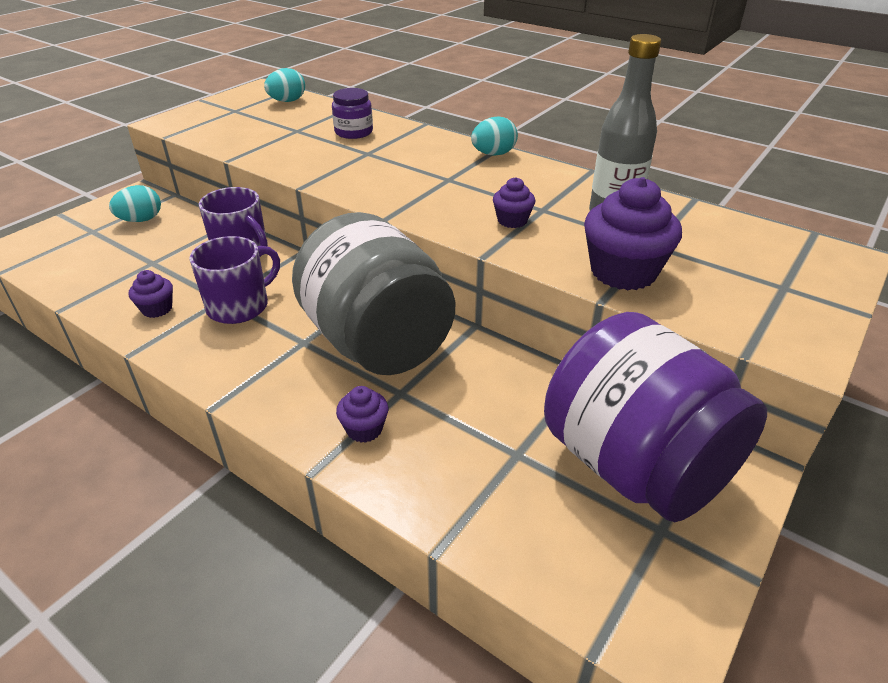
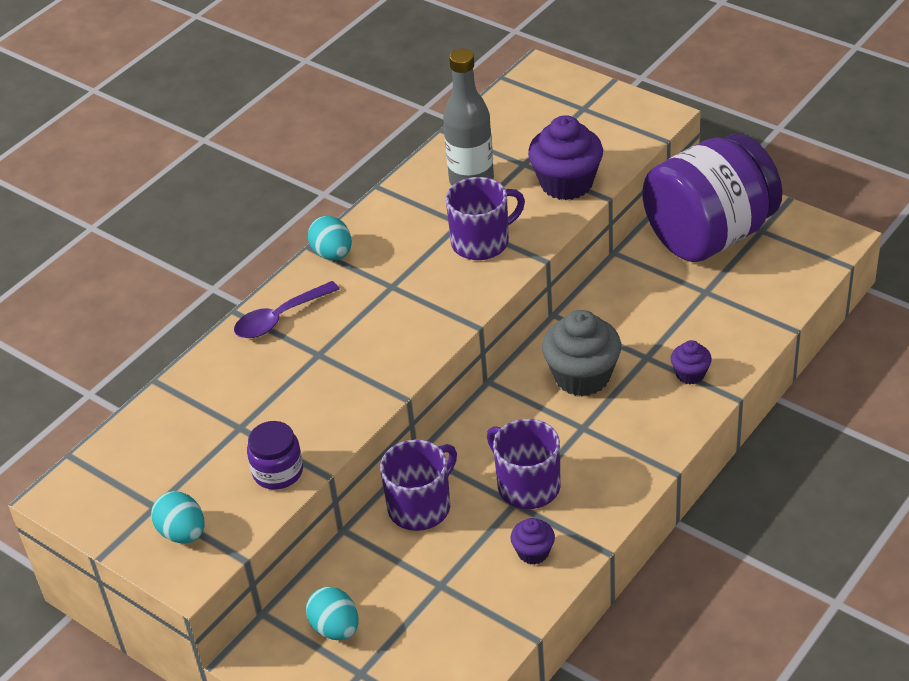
camera: 85 degrees left, 5 degrees up
turquoise egg [264,68,305,102] -> turquoise egg moved to [151,491,205,543]
grey jar [292,212,456,375] -> grey cupcake [542,310,621,396]
purple jar [332,88,373,139] -> purple jar moved to [247,421,303,490]
purple cupcake [493,177,535,228] -> purple mug [446,177,525,260]
none -> purple spoon [234,281,340,338]

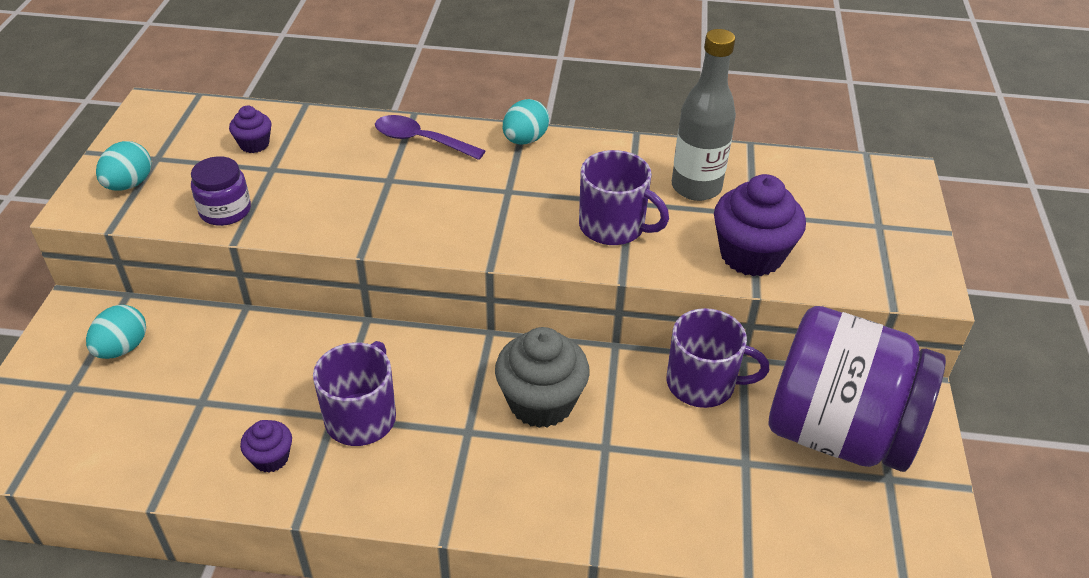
camera: 55 degrees right, 0 degrees up
purple mug [380,440,457,531] -> purple mug moved to [667,308,769,408]
purple cupcake [671,340,712,384] -> purple cupcake moved to [229,106,272,153]

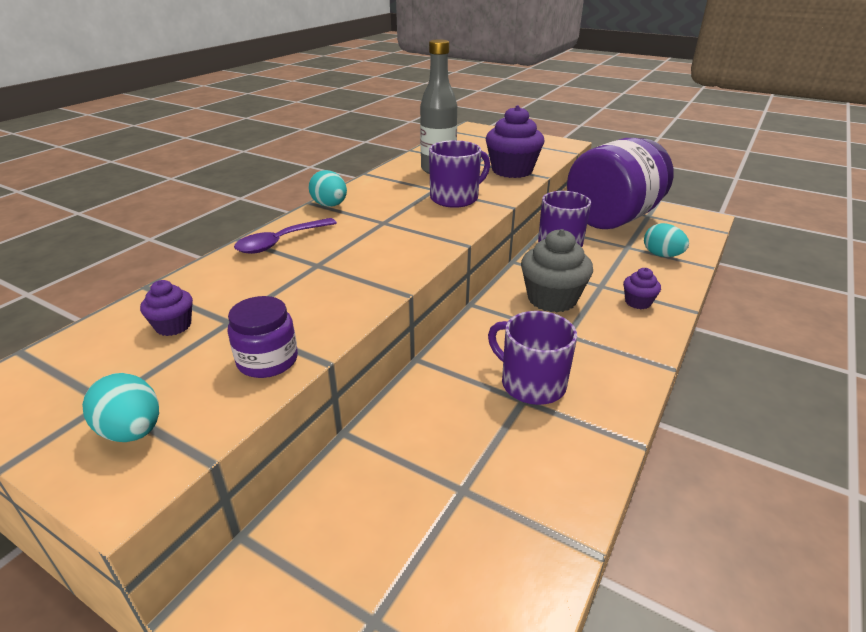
camera: 65 degrees left, 10 degrees down
turquoise egg [86,305,146,359] -> turquoise egg moved to [644,223,689,257]
purple cupcake [240,420,292,473] -> purple cupcake moved to [623,268,661,309]

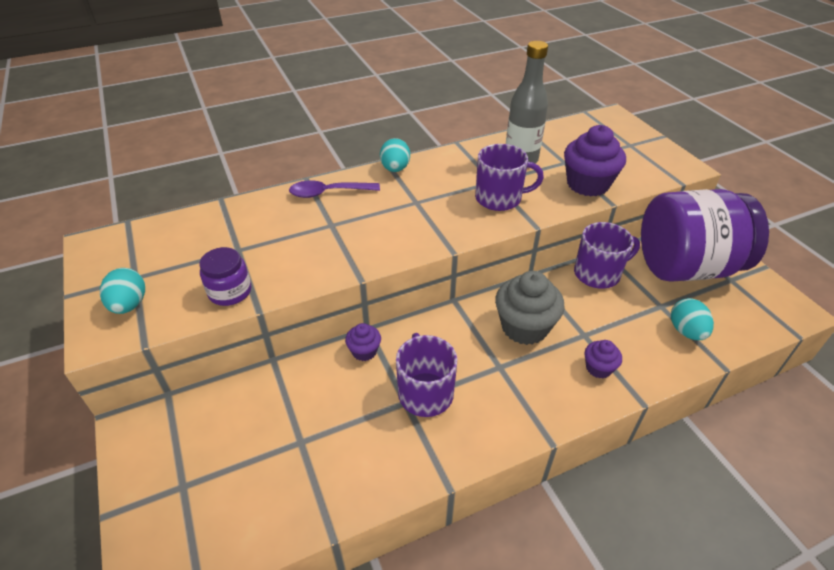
camera: 35 degrees right, 10 degrees up
purple cupcake [140,280,193,336] -> purple cupcake moved to [345,323,381,361]

